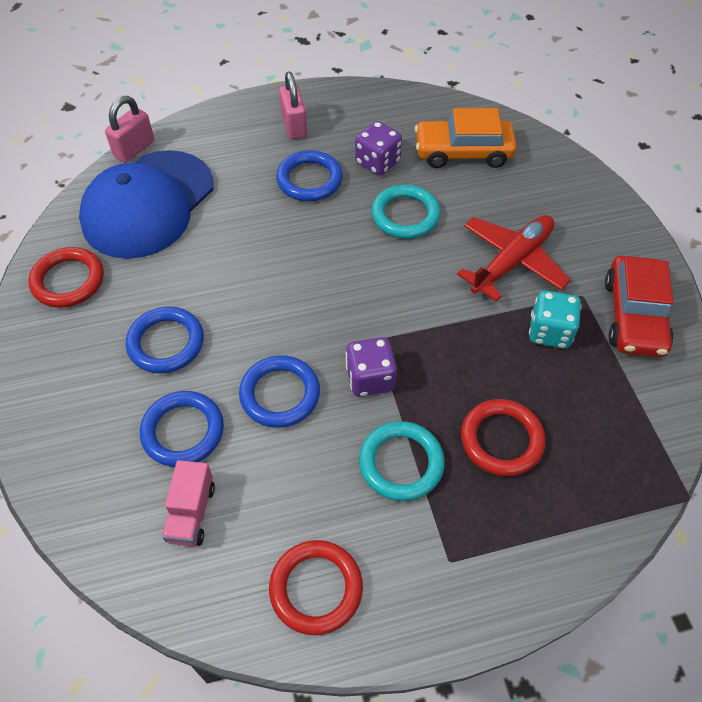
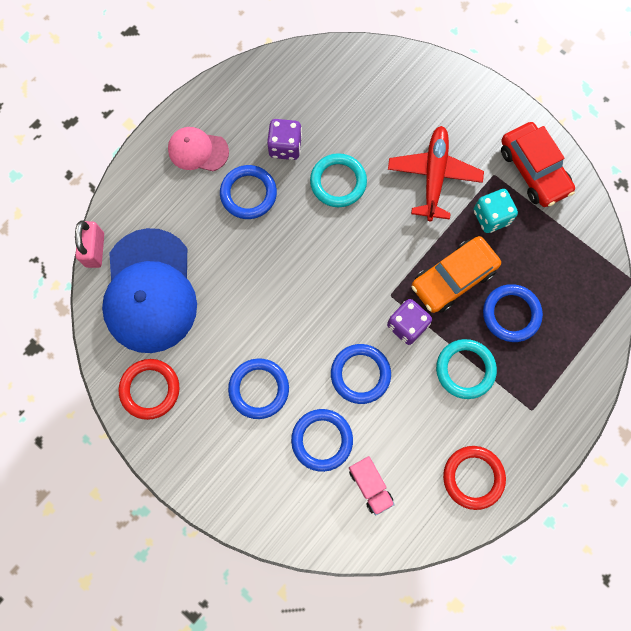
camera: 35 degrees left, 20 degrees up
pink padlock [279,71,307,139] -> pink cap [168,127,229,171]
orange car [415,108,517,168] -> orange car moved to [411,236,501,313]
red ring [461,399,546,476] -> blue ring [483,284,543,342]

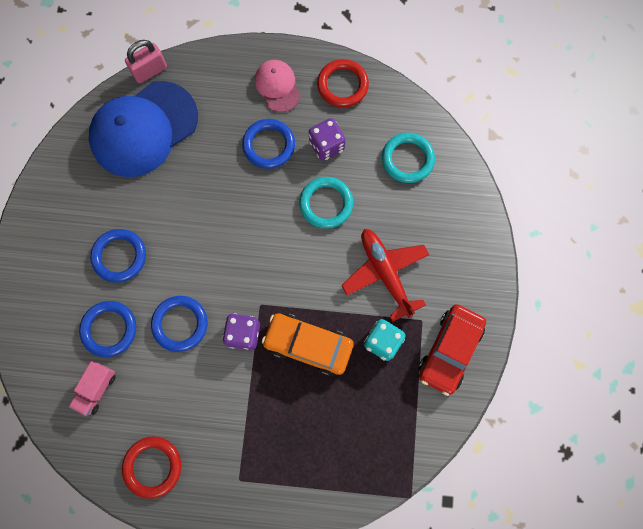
camera: 55 degrees right, 0 degrees up
red ring [119,359,180,420] -> red ring moved to [317,59,369,108]
red plane [388,126,484,221] -> red plane turned 90 degrees counterclockwise [341,229,429,322]
turquoise ring [436,339,497,399] -> turquoise ring moved to [382,133,435,183]
blue ring [483,284,543,342] -> none

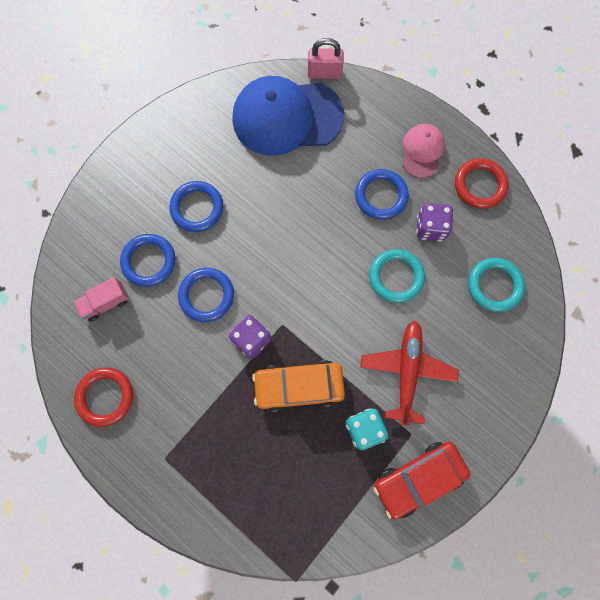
camera: 35 degrees right, 0 degrees up
orange car [262,313,354,376] -> orange car turned 60 degrees counterclockwise [252,360,345,412]

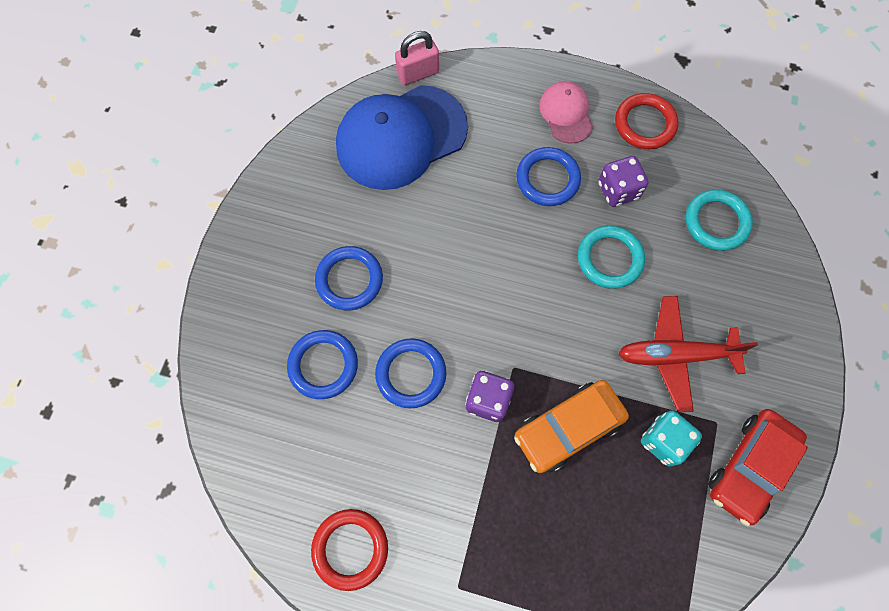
camera: 25 degrees left, 5 degrees down
pink truck [73,277,129,322] -> none
red plane [360,320,459,426] -> red plane turned 75 degrees counterclockwise [618,296,758,412]

